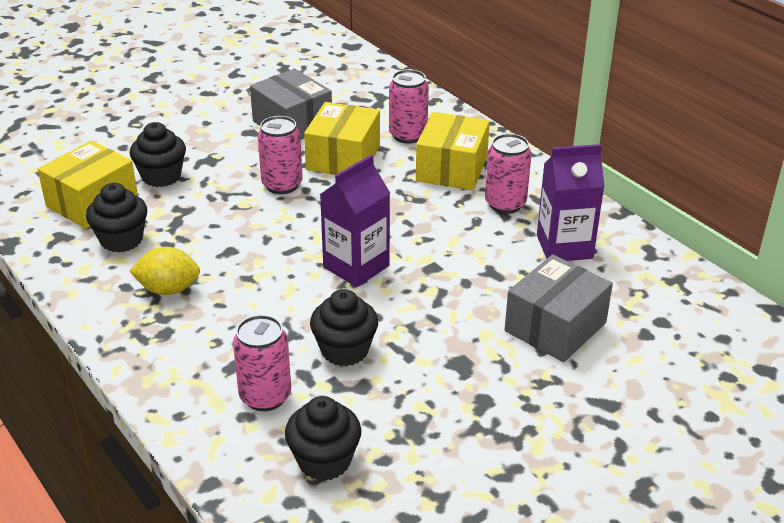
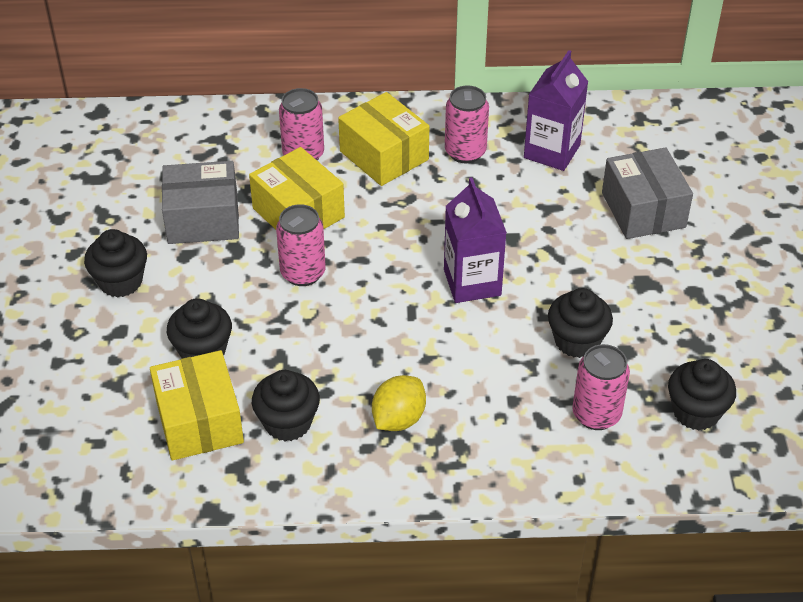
camera: 55 degrees left, 10 degrees up
none -> black cupcake [84,229,147,298]

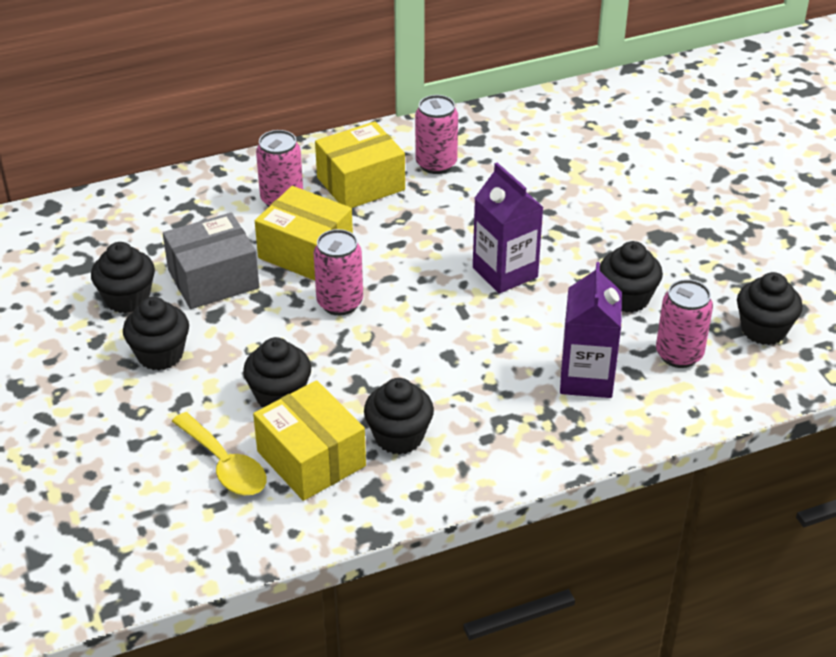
camera: 20 degrees left, 5 degrees down
yellow box [338,92,429,186] -> yellow box turned 60 degrees counterclockwise [315,121,405,208]
yellow lemon [372,375,426,431] -> none
purple carton [524,50,588,171] -> purple carton moved to [560,262,622,398]
grey box [602,147,693,239] -> none
none -> black cupcake [91,242,155,313]
none -> yellow spoon [172,412,267,495]

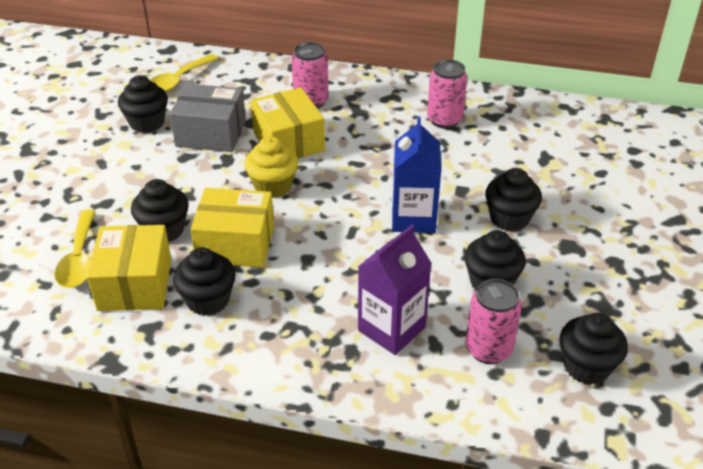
camera: 35 degrees right, 0 degrees up
black cupcake [123,297,189,370] -> black cupcake moved to [485,168,542,232]
pink can [313,229,363,315] -> yellow cupcake [244,136,298,198]
yellow box [315,121,405,208] -> yellow box moved to [191,188,274,268]
purple carton [473,163,544,294] -> blue carton [392,116,441,233]
none -> yellow spoon [149,54,219,92]

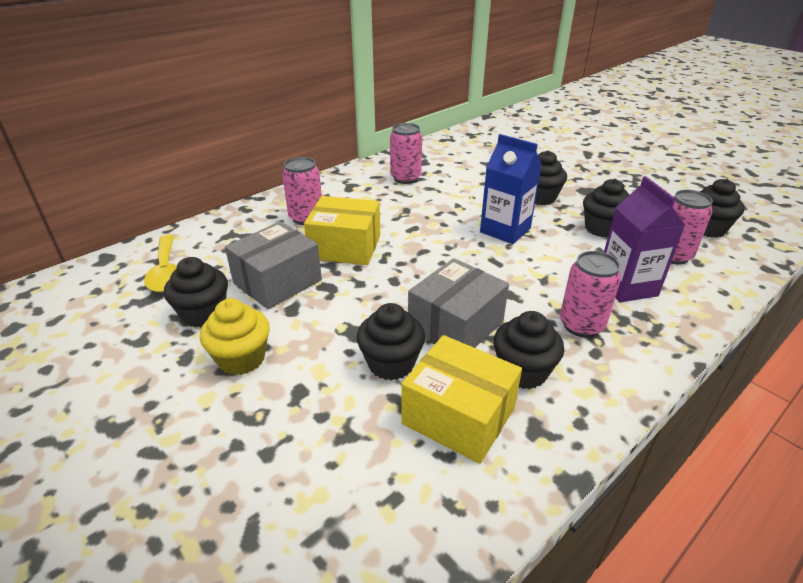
camera: 55 degrees left, 5 degrees down
yellow spoon [55,210,95,288] -> none
yellow box [191,188,274,268] -> grey box [408,258,509,348]
yellow cupcake [244,136,298,198] -> yellow cupcake moved to [200,299,270,375]
none -> pink can [560,251,621,338]

